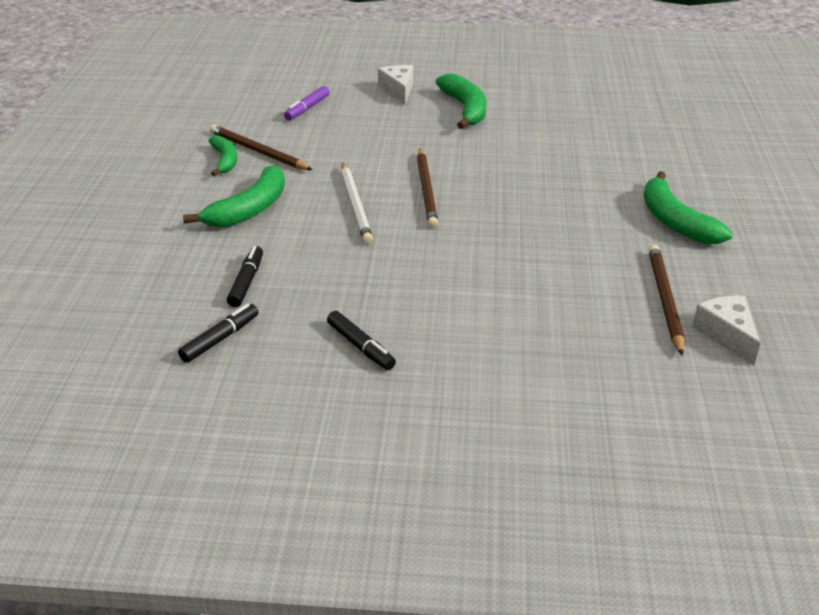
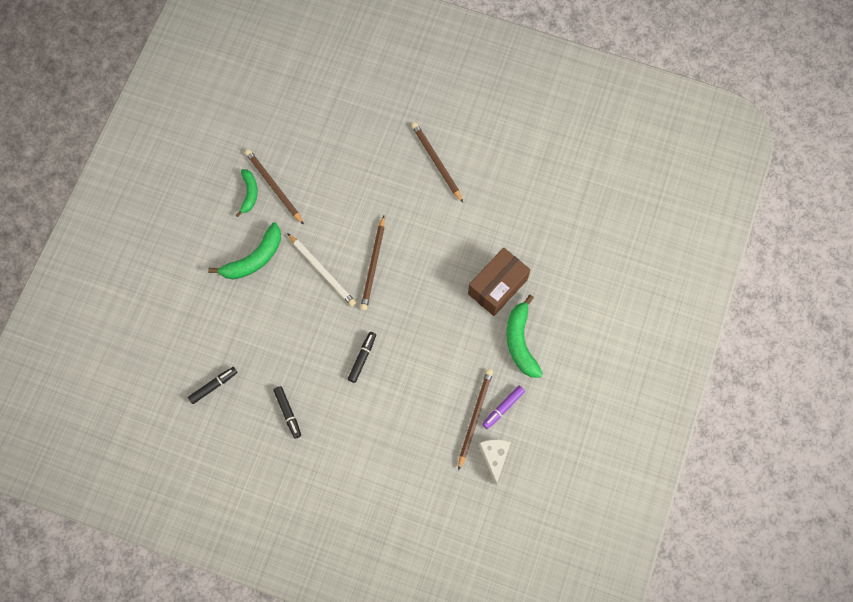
camera: 15 degrees right, 35 degrees up
black marker [227,246,263,307] -> black marker moved to [348,332,376,383]
purple marker [284,86,330,120] -> purple marker moved to [482,386,525,429]
white pencil [341,162,373,244] -> white pencil turned 45 degrees counterclockwise [287,233,356,306]
white cheese [378,65,413,105] -> none
green banana [436,74,486,129] -> brown pencil [411,122,463,202]
none -> brown box [468,248,530,316]

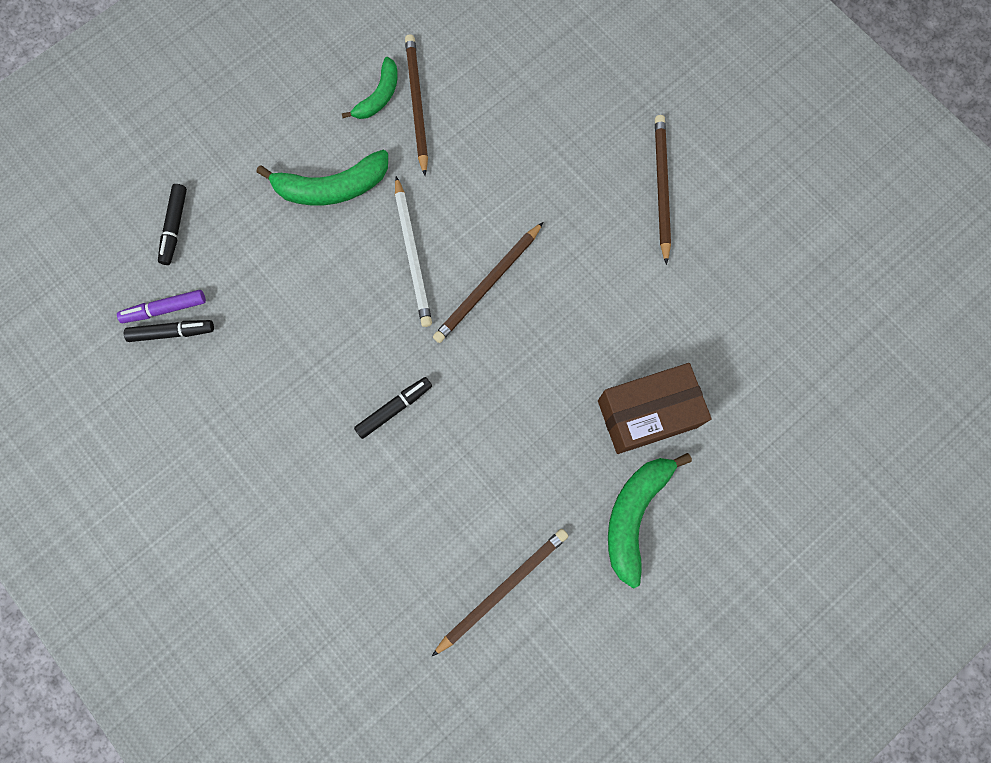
camera: 30 degrees right, 5 degrees up
black marker [274,386,301,439] -> black marker moved to [158,184,187,265]
white cheese [479,439,511,485] -> none
purple marker [482,386,525,429] -> purple marker moved to [117,290,206,323]

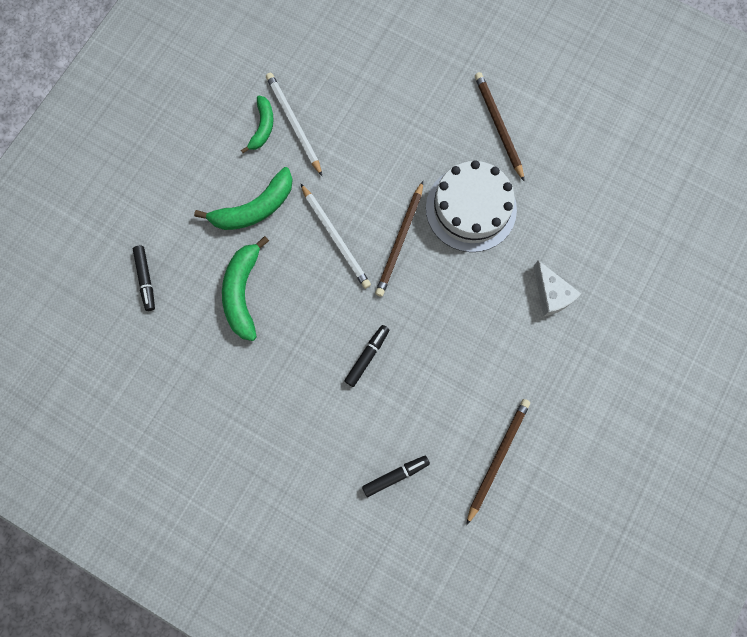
camera: 20 degrees left, 0 degrees up
purple marker [117,290,206,323] -> none
black marker [124,320,214,342] -> black marker moved to [362,456,430,497]
brown pencil [405,34,428,176] -> white pencil [266,73,322,176]
brown box [598,363,712,454] -> white cheese [534,260,581,316]
green banana [608,453,692,589] -> green banana moved to [222,236,269,341]
none -> white cake [426,160,517,252]

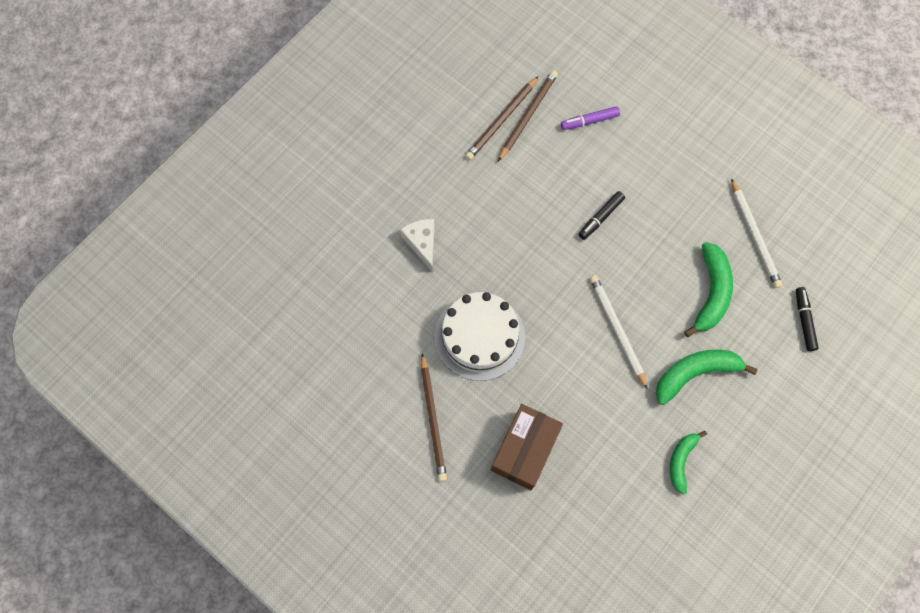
camera: 170 degrees left, 5 degrees down
white pencil [266,73,322,176] -> white pencil moved to [731,178,782,288]
black marker [362,456,430,497] -> purple marker [561,106,620,130]
brown pencil [375,181,423,297] -> brown pencil moved to [498,70,558,161]
none -> brown box [491,404,563,490]

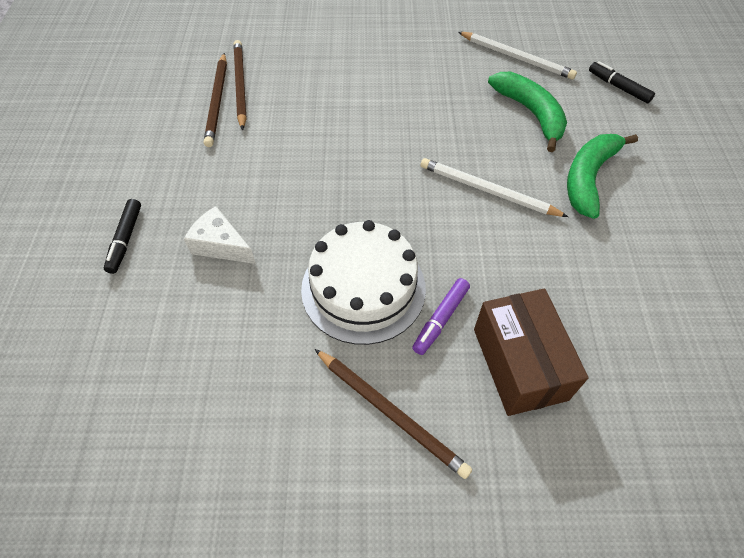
camera: 40 degrees left, 15 degrees down
purple marker [561,106,620,130] -> purple marker moved to [412,278,470,355]
black marker [579,191,625,240] -> black marker moved to [104,199,141,274]
green banana [670,431,707,495] -> none

